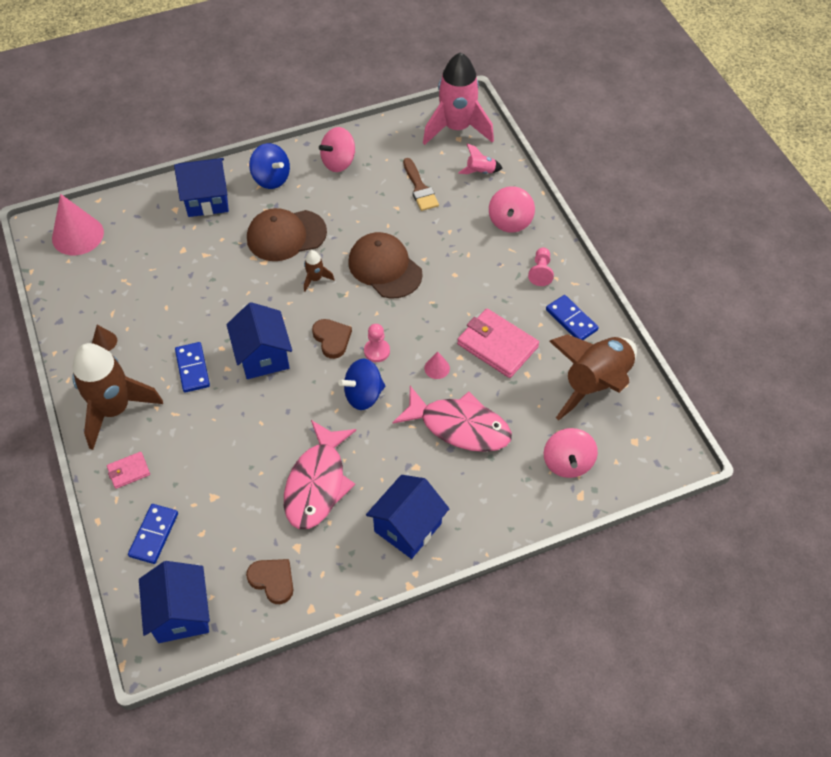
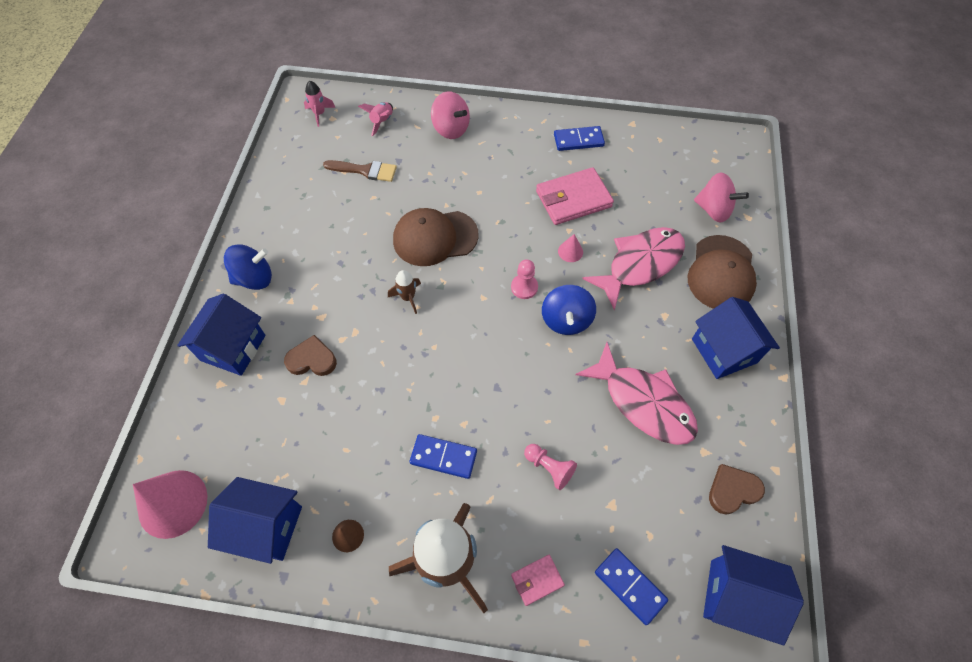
camera: 60 degrees left, 5 degrees up
pink wallet [107,452,150,489] -> pink wallet turned 60 degrees clockwise [511,555,565,606]
blue house [226,302,292,379] -> blue house moved to [208,477,302,564]
brown cap [247,208,327,261] -> brown cap moved to [688,235,757,309]
brown heart [312,319,352,359] -> brown heart moved to [284,335,337,376]
pink spinning top [319,127,355,172] -> none
pink rocket [423,52,494,145] -> pink rocket [304,81,335,127], size x0.42
pink pawn [528,248,554,286] -> pink pawn moved to [524,444,577,490]
brown rocket [549,334,637,420] -> none

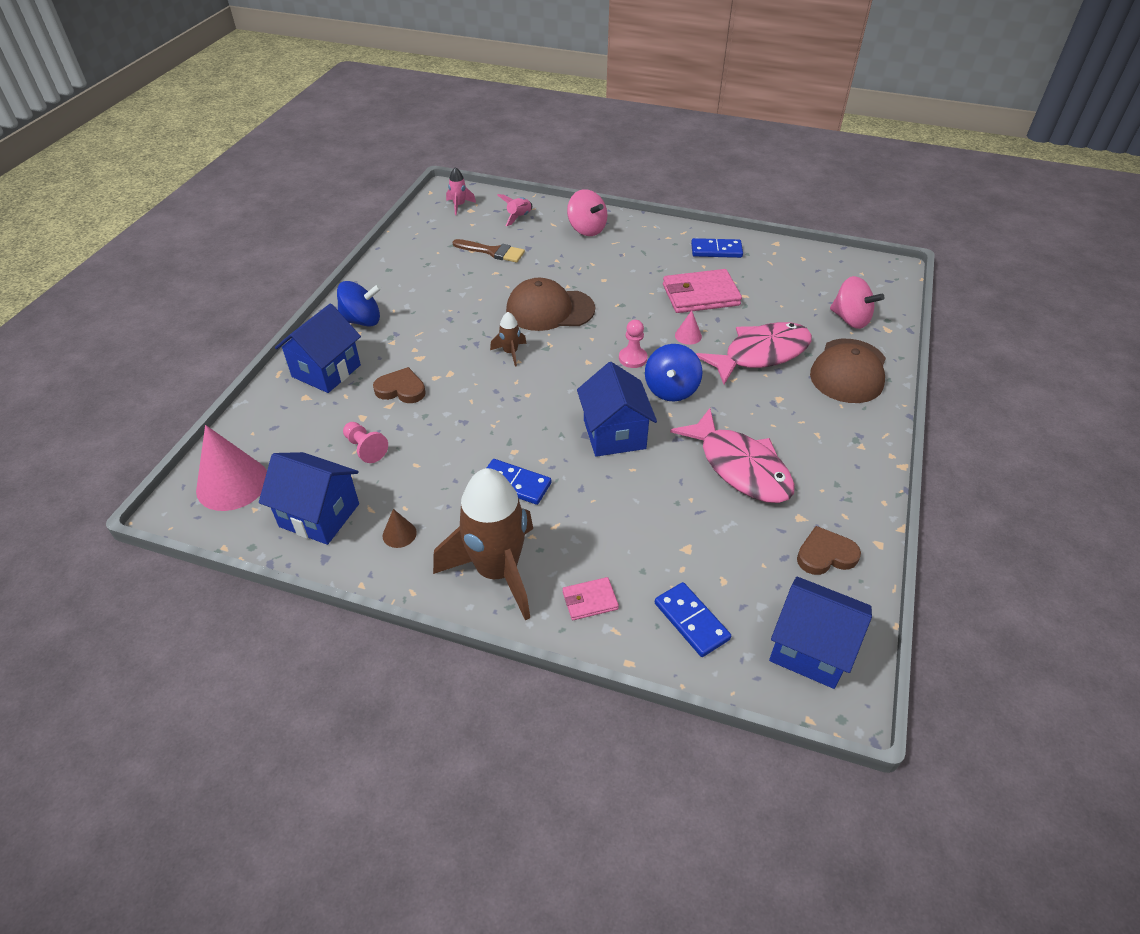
camera: 10 degrees right, 15 degrees down
pink pawn [524,444,577,490] -> pink pawn moved to [343,422,388,463]
blue house [692,297,780,379] -> blue house moved to [577,362,657,457]

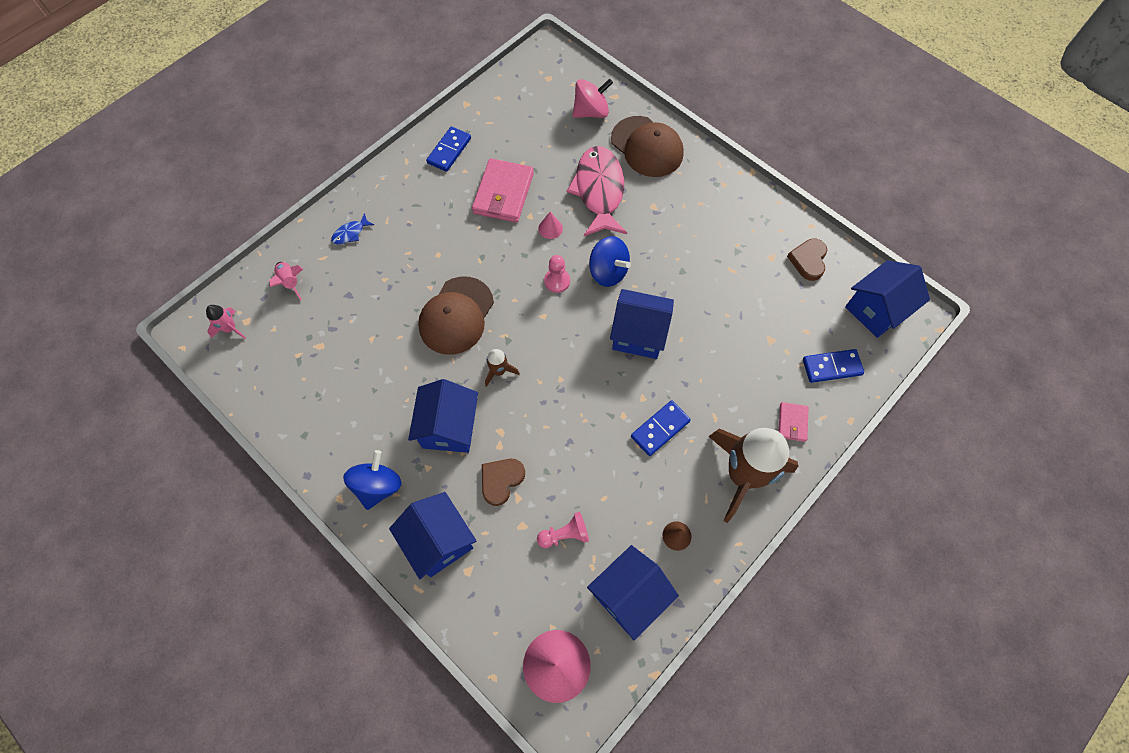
camera: 65 degrees left, 20 degrees up
brown brush [453,239,525,263] -> none
pink spinning top [567,189,607,236] -> blue fish [331,213,374,245]
pink fish [670,408,795,503] -> none
none -> blue house [408,379,478,453]

